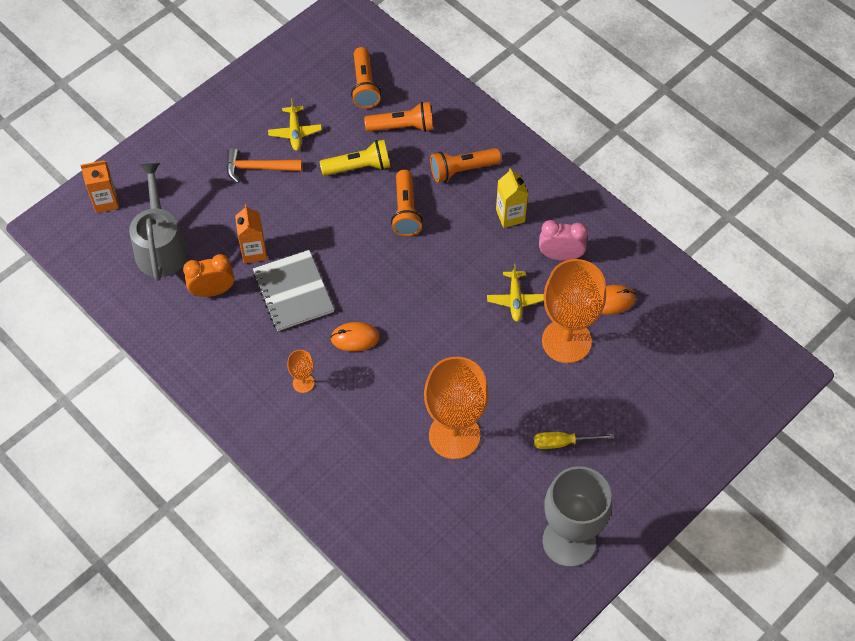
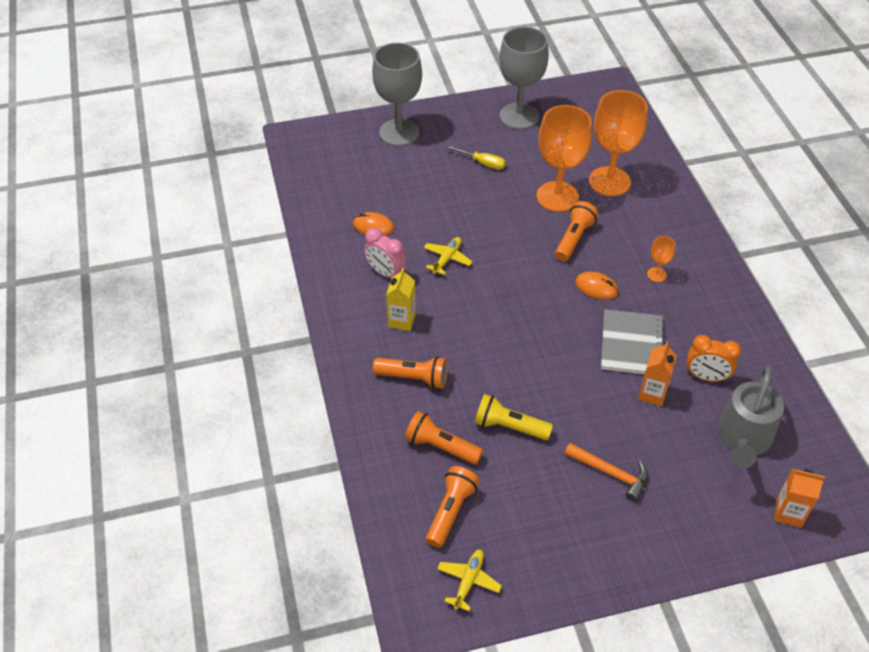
camera: 150 degrees left, 10 degrees down
yellow plane [268,98,322,151] -> yellow plane moved to [437,550,502,611]
orange flashlight [391,169,422,236] -> orange flashlight moved to [555,201,598,261]
orange goblet [542,259,606,363] -> orange goblet moved to [589,90,648,196]
none -> grey goblet [372,43,422,146]

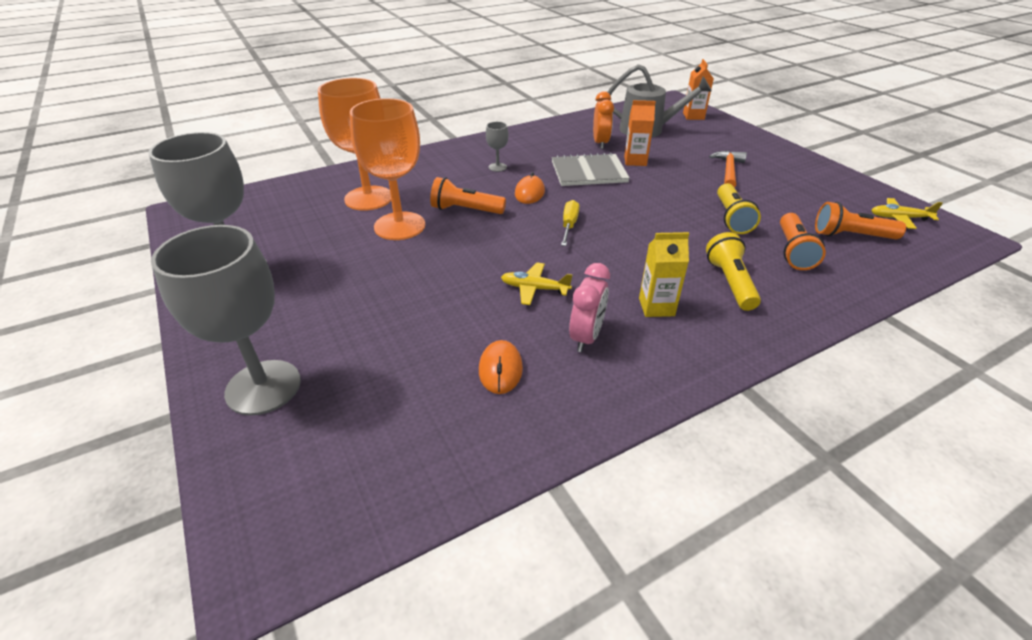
camera: 105 degrees left, 10 degrees down
orange flashlight [373,356,448,389] -> yellow flashlight [706,232,761,311]
yellow screwdriver [446,145,506,169] -> yellow screwdriver moved to [561,200,579,246]
orange goblet [647,236,675,282] -> grey goblet [486,121,508,172]

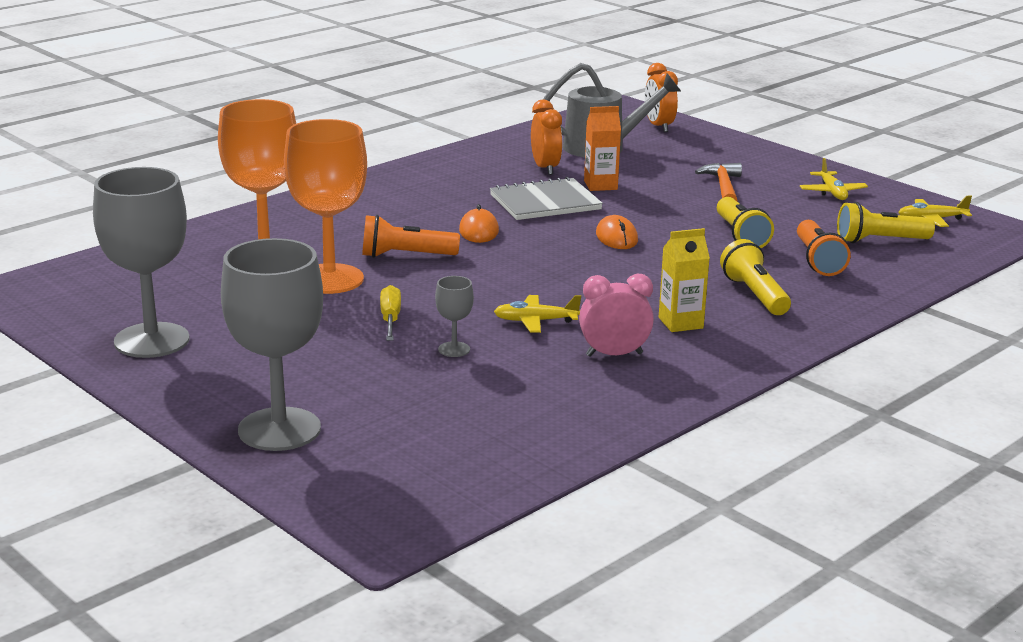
camera: 15 degrees left, 15 degrees down
orange mouse [479,340,523,394] -> orange mouse moved to [596,215,638,249]
grey goblet [486,121,508,172] -> grey goblet moved to [435,276,474,357]
yellow screwdriver [561,200,579,246] -> yellow screwdriver moved to [380,285,401,341]
pink clock [569,263,610,352] -> pink clock turned 105 degrees counterclockwise [579,274,654,357]
orange carton [683,59,714,120] -> orange clock [645,63,678,132]
orange flashlight [815,202,906,239] -> yellow flashlight [837,202,935,243]
none -> yellow plane [800,158,868,200]

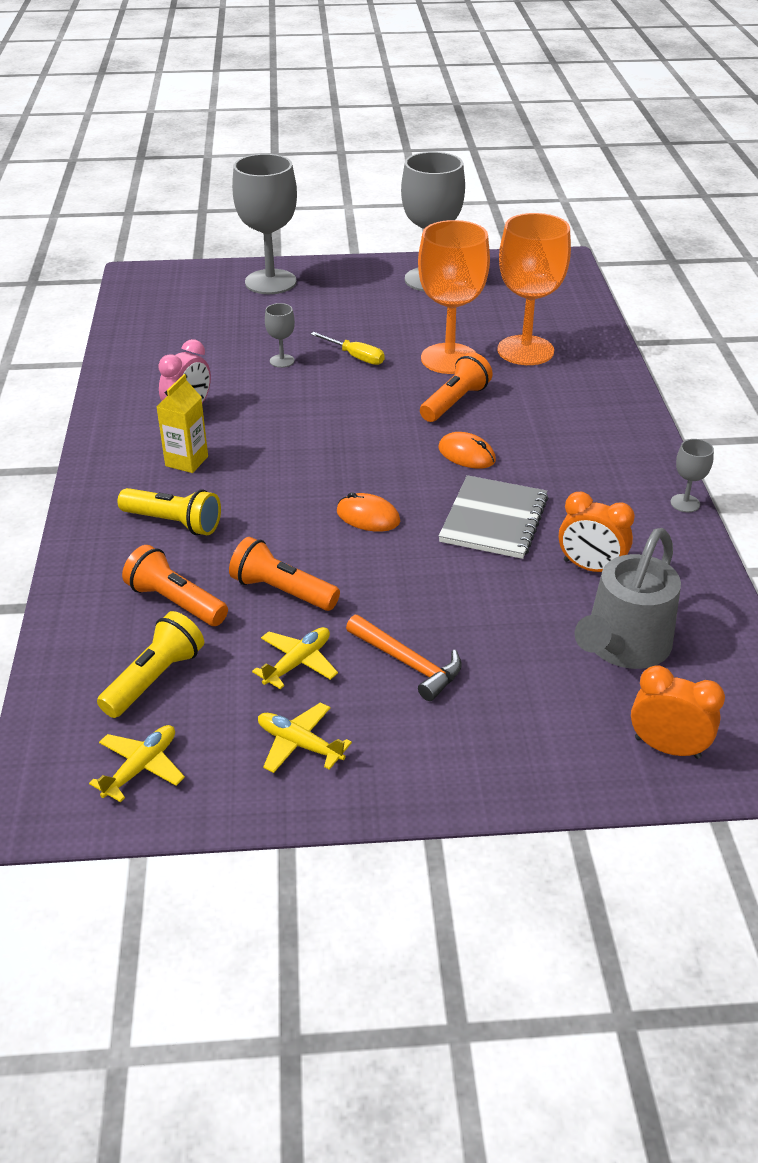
camera: 130 degrees right, 15 degrees up
yellow plane [494,295,581,333] -> yellow plane moved to [252,627,338,689]
orange carton [584,106,621,191] -> none
yellow flashlight [717,197,774,248] -> orange flashlight [229,537,340,611]
none -> grey goblet [670,439,714,512]

